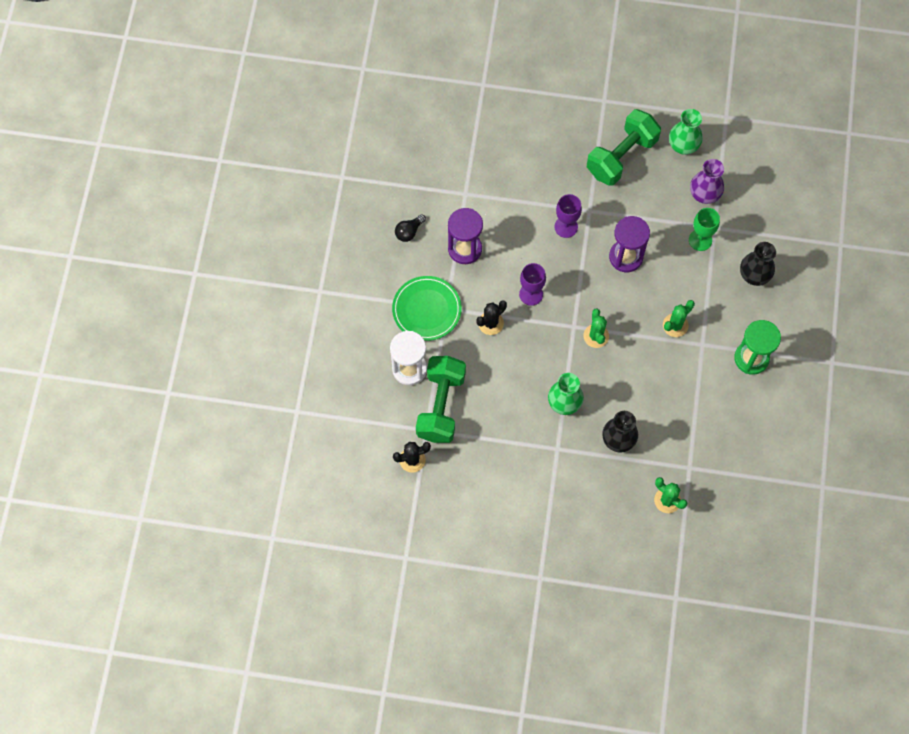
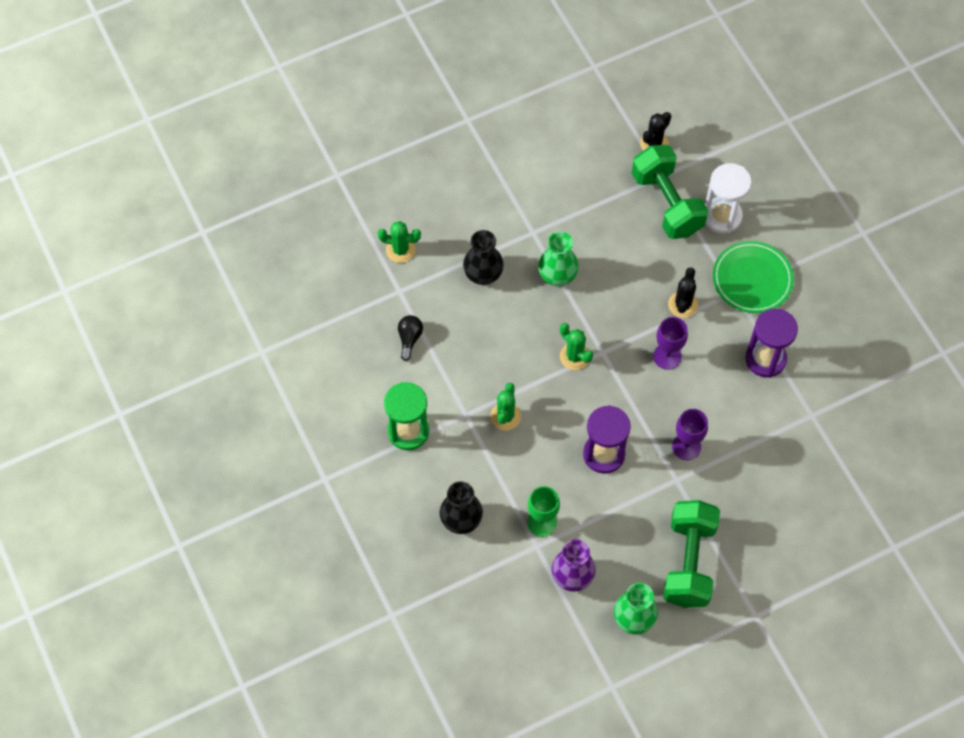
camera: 145 degrees right, 5 degrees down
black light bulb [395,214,426,242] -> black light bulb moved to [398,315,423,361]

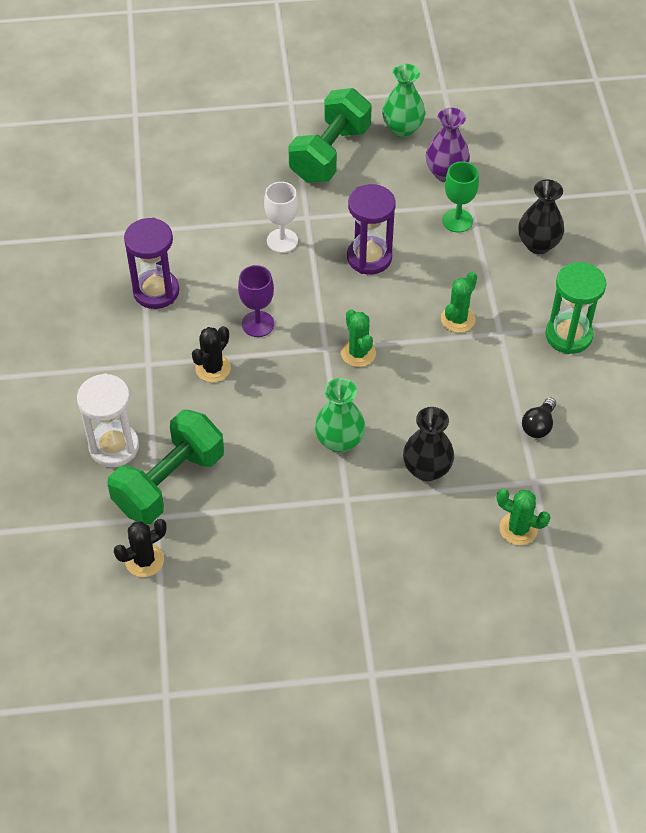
camera: 160 degrees left, 10 degrees down
green dumbbell [632,145,708,239] -> green dumbbell turned 45 degrees clockwise [107,410,224,524]
purple goblet [672,409,708,460] -> white goblet [264,182,298,253]
green plate [713,241,794,313] -> none

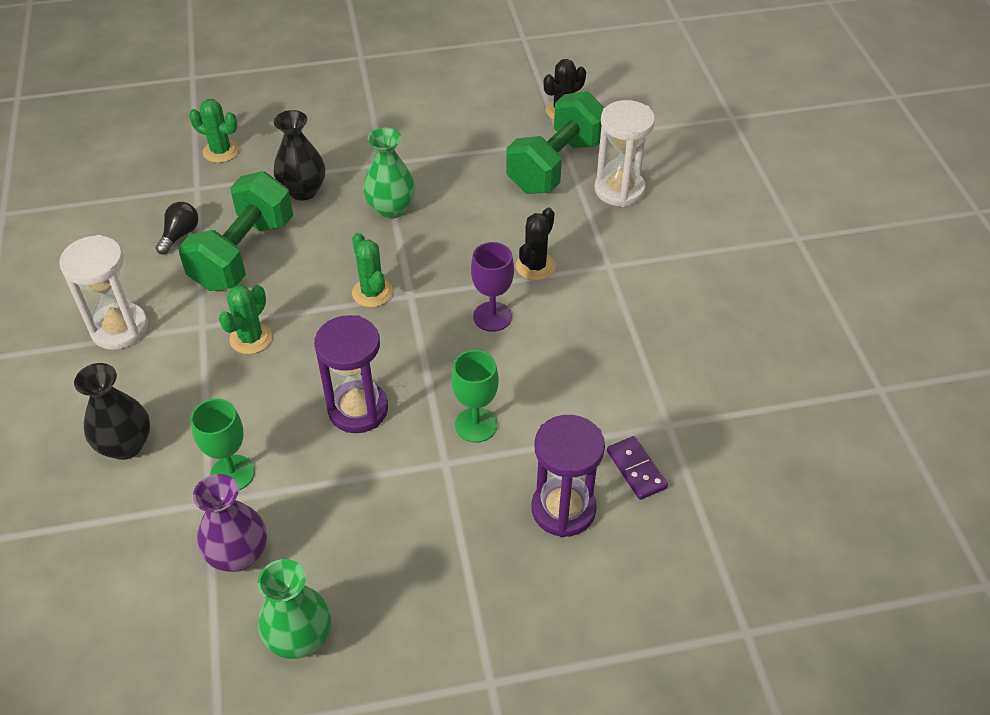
camera: 175 degrees right, 5 degrees down
purple hourglass [124,218,179,309] -> purple hourglass moved to [531,415,605,537]
white goblet [264,182,298,253] -> green goblet [451,350,499,443]
green dumbbell [288,88,372,183] -> green dumbbell moved to [178,171,293,291]
green hourglass [545,262,606,354] -> white hourglass [59,235,148,350]
none -> purple domino [607,436,668,500]

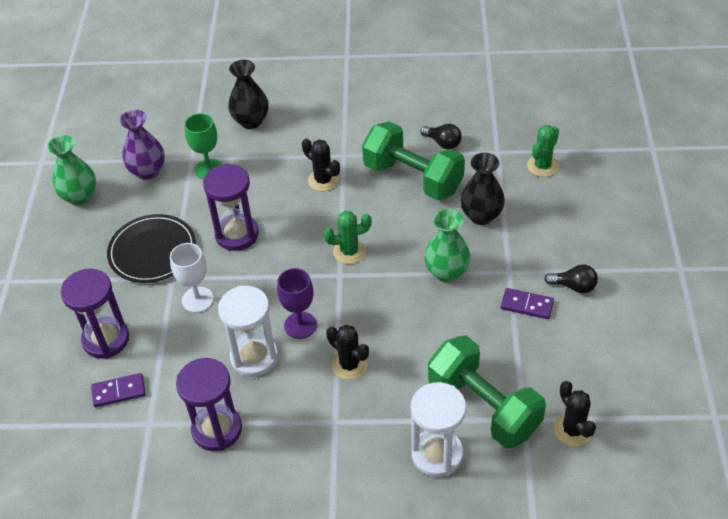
camera: 105 degrees right, 0 degrees up
white hourglass [59,235,148,350] -> white hourglass moved to [218,286,278,377]
green cactus [219,285,272,354] -> black cactus [302,139,340,191]
green goblet [451,350,499,443] -> white goblet [170,243,214,313]
none -> black plate [107,214,196,283]
none -> purple hourglass [176,358,242,451]
none -> purple domino [501,288,554,319]
none -> black light bulb [544,264,598,293]

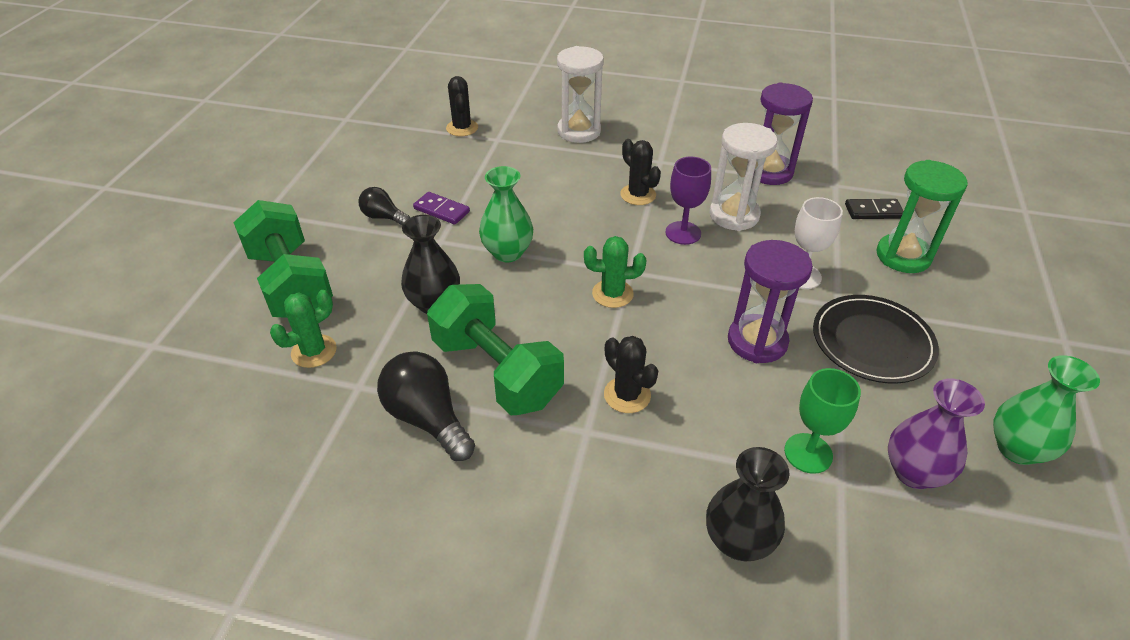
camera: 170 degrees left, 5 degrees down
purple hourglass [61,268,129,359] -> green hourglass [876,160,968,273]
purple domino [91,373,145,407] -> black domino [845,199,904,219]
black light bulb [420,124,462,149] -> black light bulb [377,352,475,461], size x1.70
green dumbbell [428,335,546,448] -> green dumbbell moved to [233,200,333,318]

